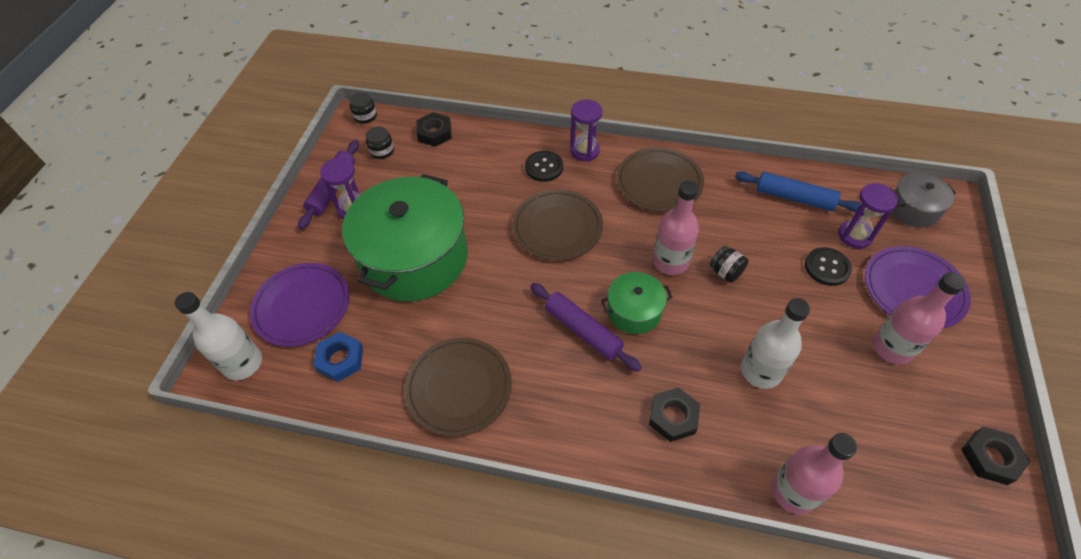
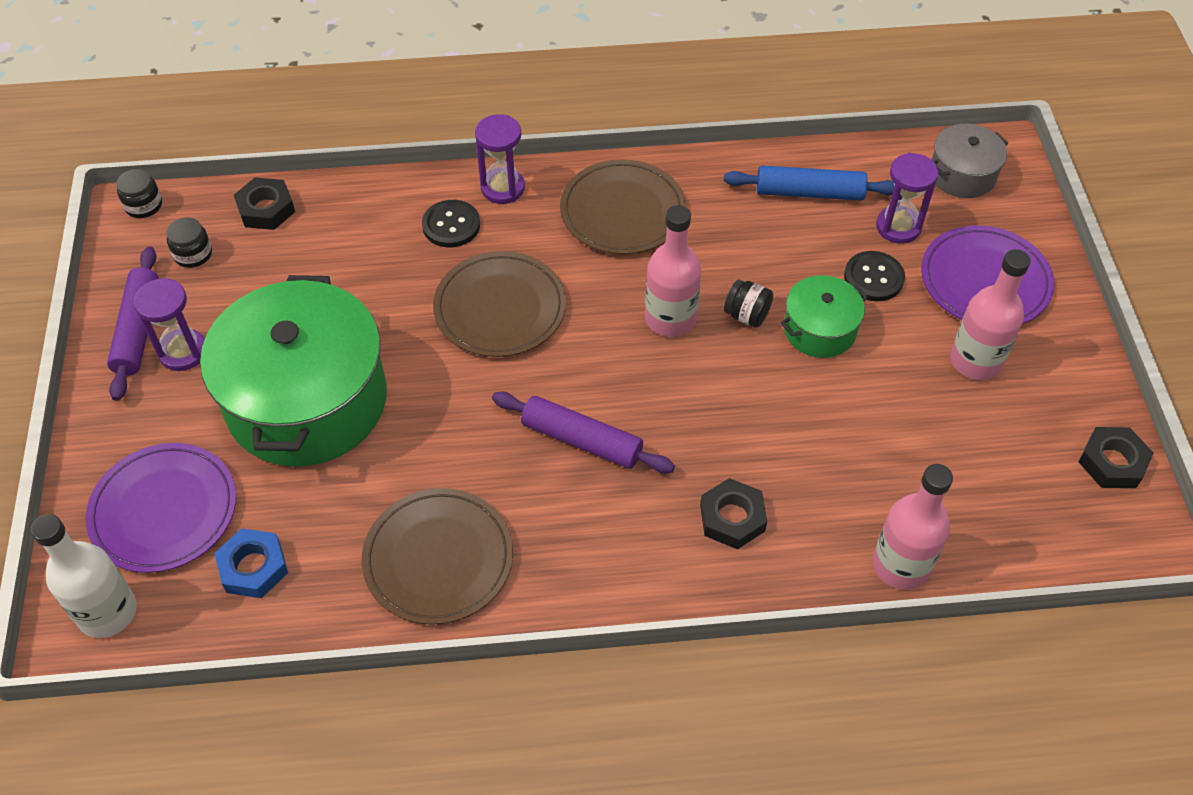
camera: 20 degrees left, 0 degrees up
green pot [601,272,673,334] -> green pot moved to [781,275,868,358]
white bottle [741,298,810,389] -> none

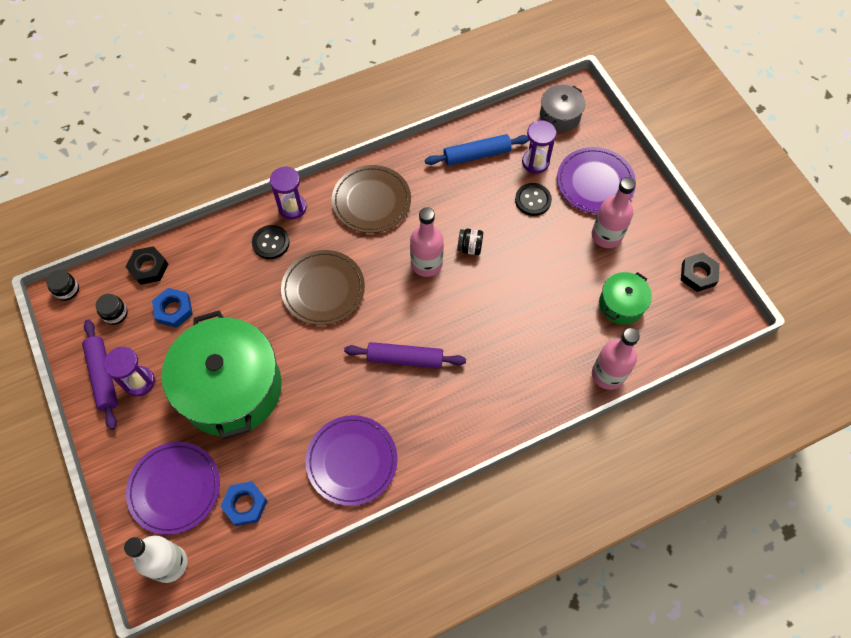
camera: 20 degrees left, 10 degrees up
brown plate [361,488,513,625] -> purple plate [306,415,398,506]
black nut [700,478,767,549] -> none
green pot [781,275,868,358] -> green pot moved to [599,272,652,325]
none -> blue nut [152,288,193,328]

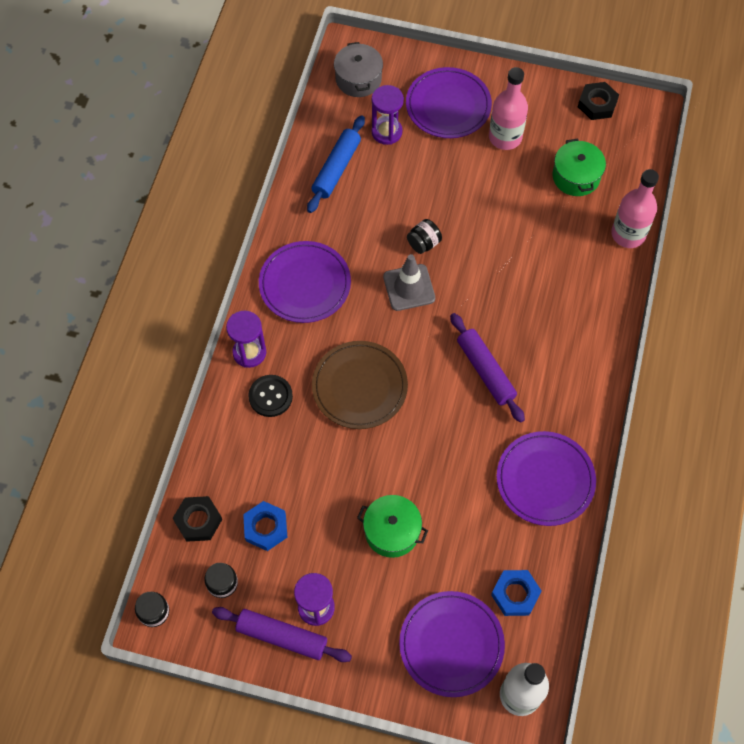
camera: 50 degrees left, 0 degrees up
green pot [162,311,282,440] -> green pot [357,495,428,558], size x0.47
brown plate [332,165,411,233] -> purple plate [259,241,351,323]
purple rolling pin [344,342,466,369] -> purple rolling pin turned 75 degrees counterclockwise [450,313,525,423]
pink bottle [410,207,444,277] -> grey traffic cone [383,254,435,311]
black button [515,183,552,216] -> none

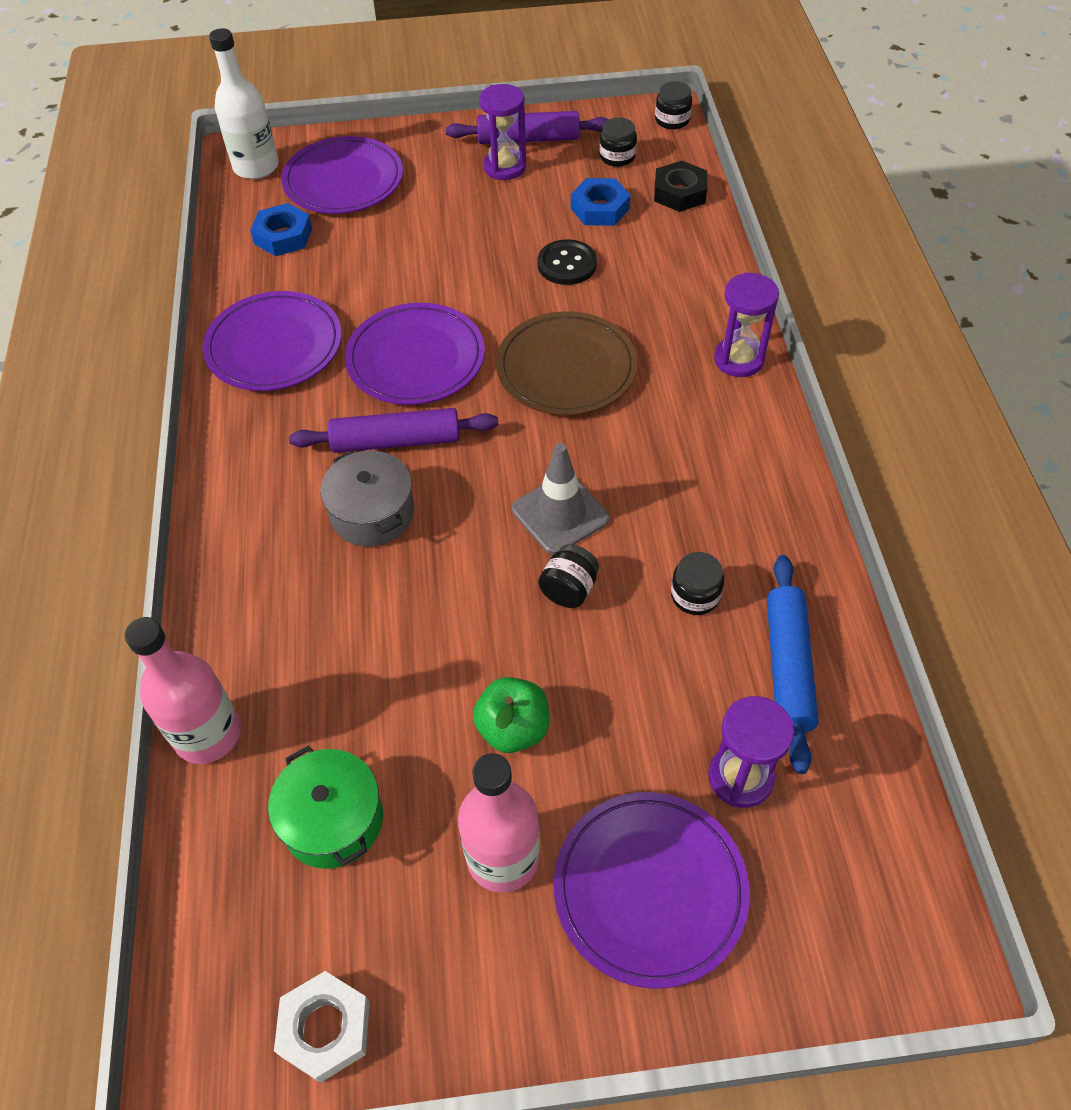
camera: 160 degrees right, 10 degrees down
black button [248,375,293,417] -> black button moved to [537,239,597,285]
purple plate [259,241,351,323] -> purple plate moved to [345,303,485,405]
grey pot [334,42,383,97] -> grey pot moved to [320,451,414,547]
green pot [357,495,428,558] -> none
purple rolling pin [450,313,525,423] -> purple rolling pin turned 45 degrees counterclockwise [289,408,499,453]
black nut [578,82,619,120] -> white nut [274,971,370,1083]
none -> green apple [473,677,549,753]
none -> black jar [671,552,724,615]

